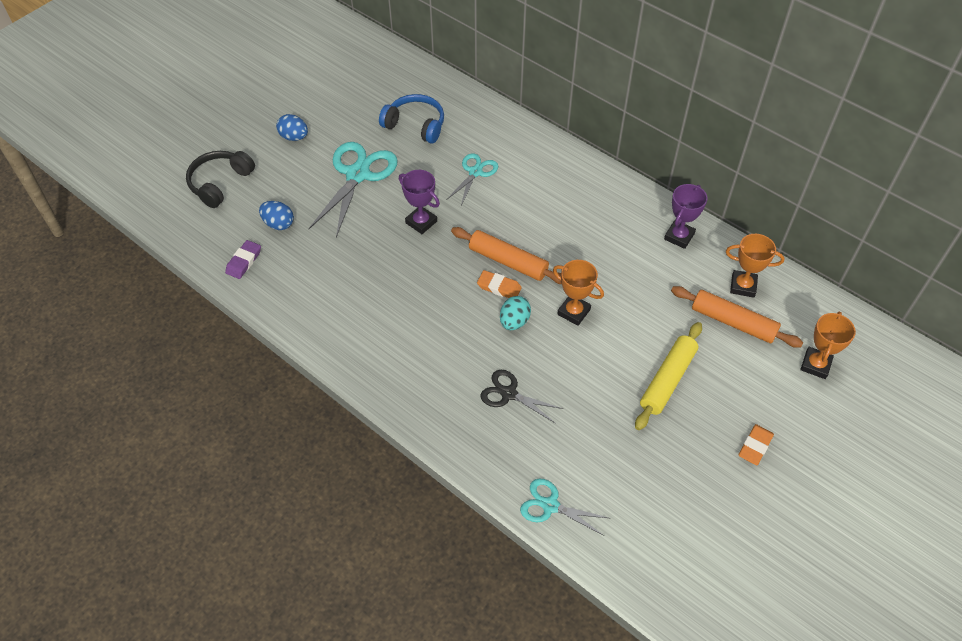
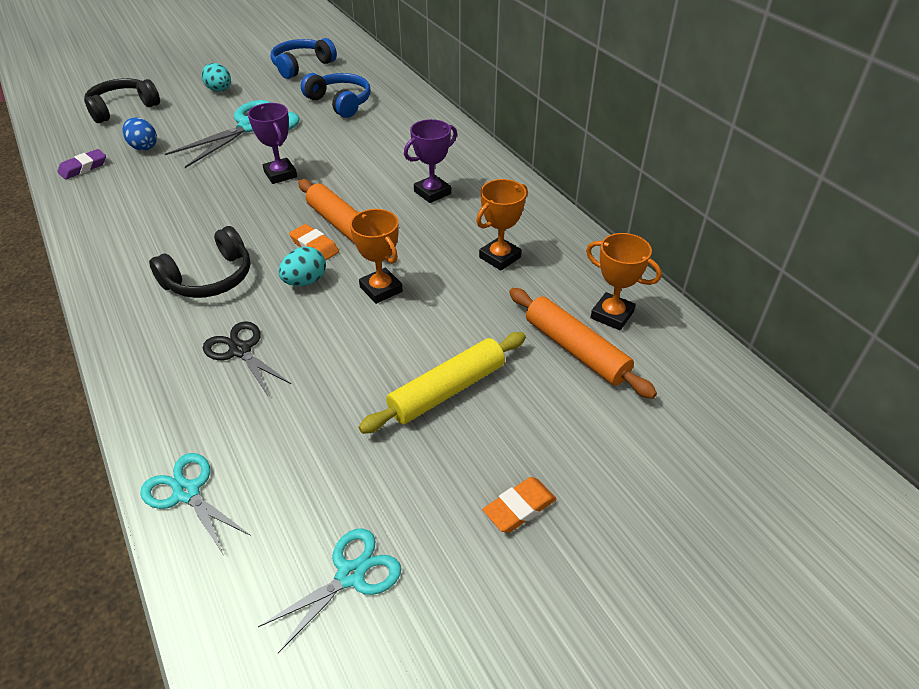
camera: 20 degrees right, 10 degrees down
blue egg [276,114,308,141] -> turquoise egg [201,63,231,92]
turquoise scissors [447,153,498,205] -> turquoise scissors moved to [258,528,401,653]
purple trophy [664,184,708,249] -> purple trophy moved to [404,119,457,203]
orange trophy [800,312,856,379] -> orange trophy moved to [476,179,528,270]
none -> black headphones [149,226,251,298]
none -> blue headphones [271,38,337,79]

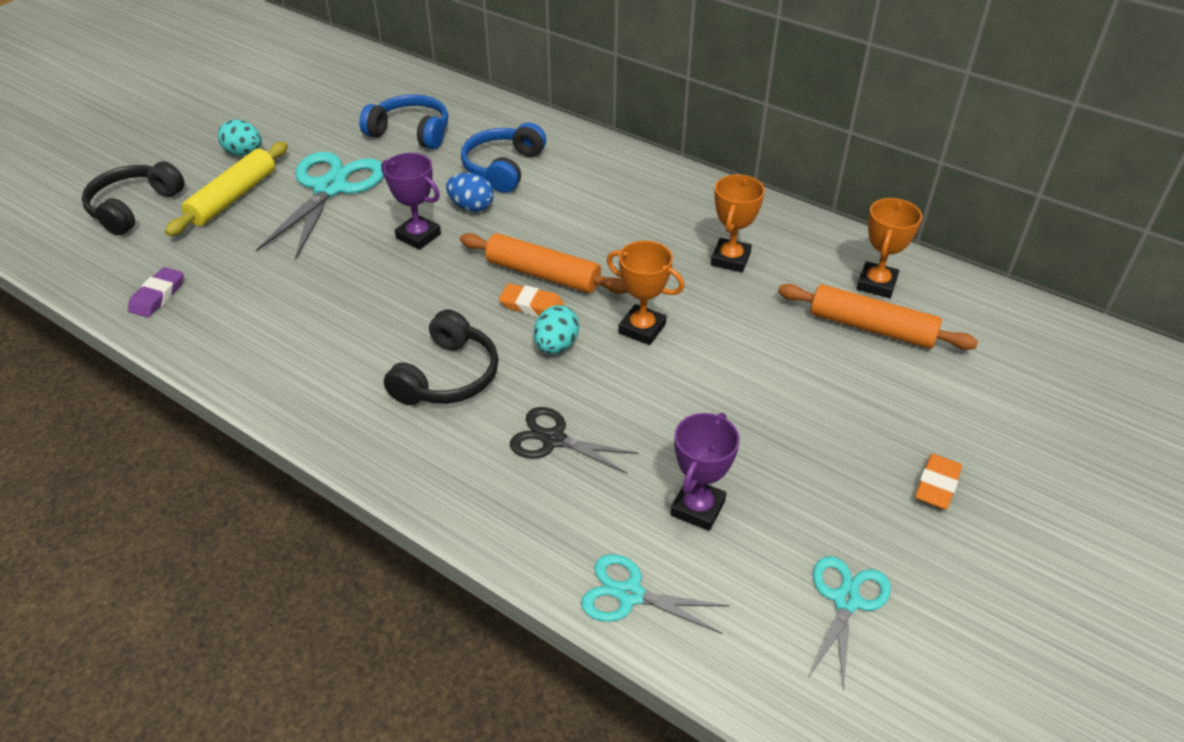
camera: 25 degrees left, 0 degrees up
blue egg [122,117,157,151] -> blue egg moved to [446,173,494,212]
blue headphones [271,38,337,79] -> blue headphones moved to [461,123,546,193]
yellow rolling pin [358,332,526,434] -> yellow rolling pin moved to [165,142,288,236]
purple trophy [404,119,457,203] -> purple trophy moved to [670,413,740,531]
orange trophy [586,233,662,330] -> orange trophy turned 75 degrees counterclockwise [856,198,922,298]

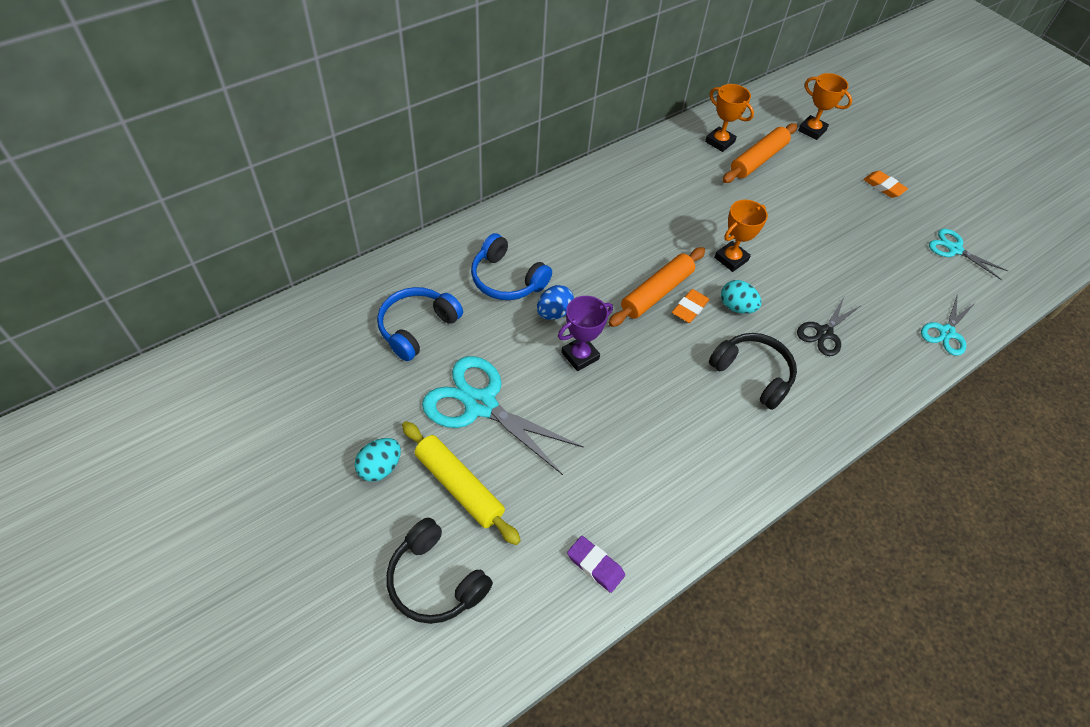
camera: 75 degrees left, 10 degrees up
purple trophy [670,413,740,531] -> none
orange trophy [711,175,765,272] -> orange trophy moved to [798,73,852,140]

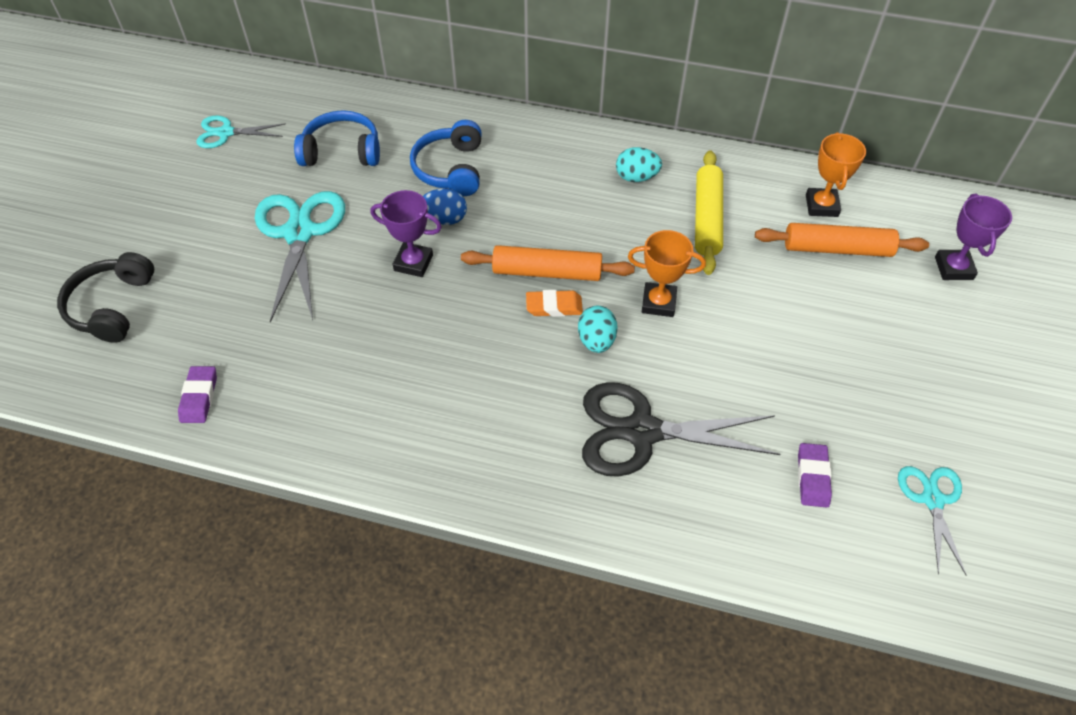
camera: 55 degrees right, 0 degrees up
turquoise egg [355,438,401,482] -> turquoise egg moved to [616,147,662,182]
yellow rolling pin [402,421,521,545] -> yellow rolling pin moved to [695,150,723,275]
black headphones [709,333,797,410] -> none
black scissors [797,297,860,356] -> black scissors [582,382,780,477], size x1.77
orange trophy [798,73,852,140] -> purple trophy [935,194,1012,280]
orange eraser [863,171,908,198] -> none
turquoise scissors [921,294,975,356] -> turquoise scissors moved to [196,116,286,148]
none -> purple eraser [798,443,832,507]

